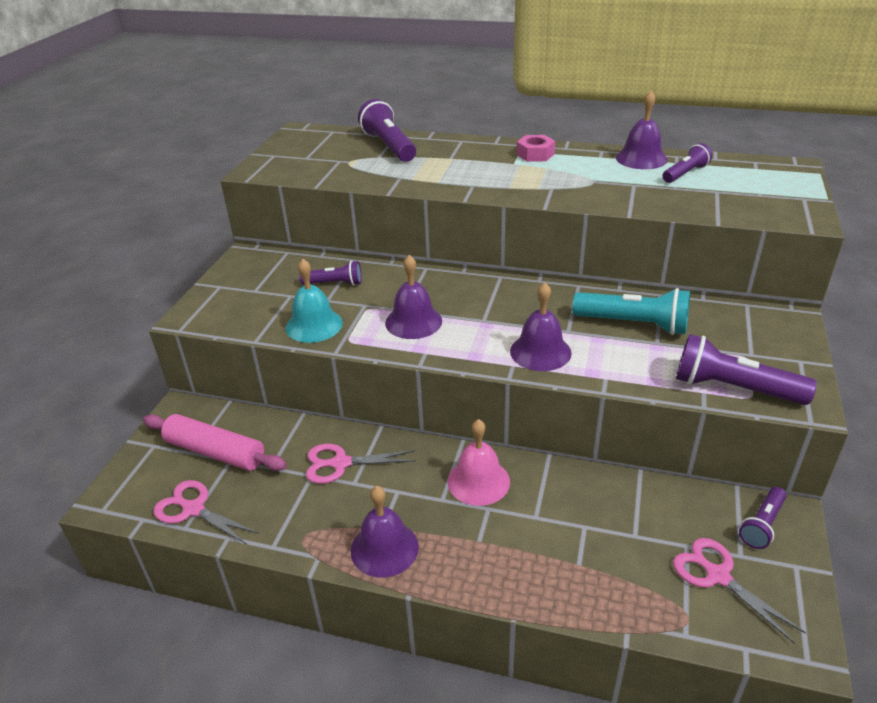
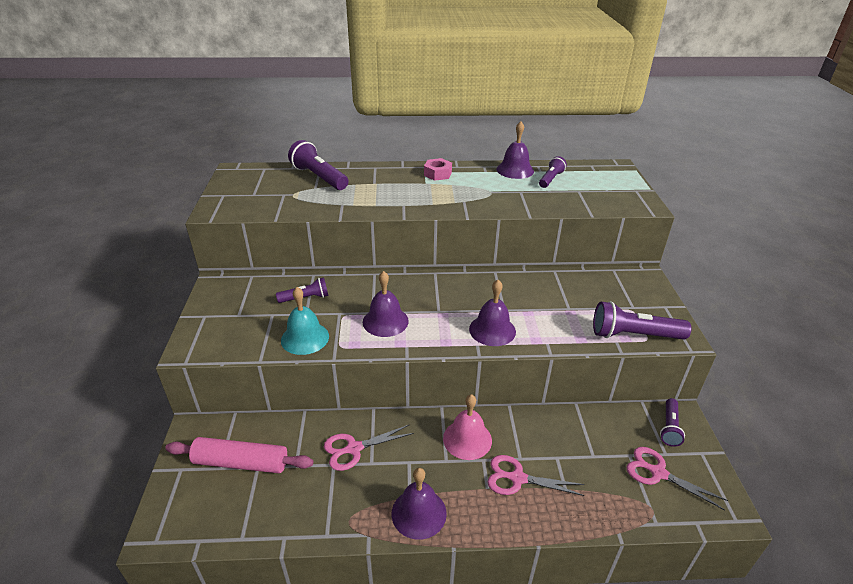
camera: 20 degrees left, 0 degrees up
pink scissors [154,480,259,545] -> pink scissors moved to [487,455,584,496]
turquoise flashlight [572,288,690,335] -> none

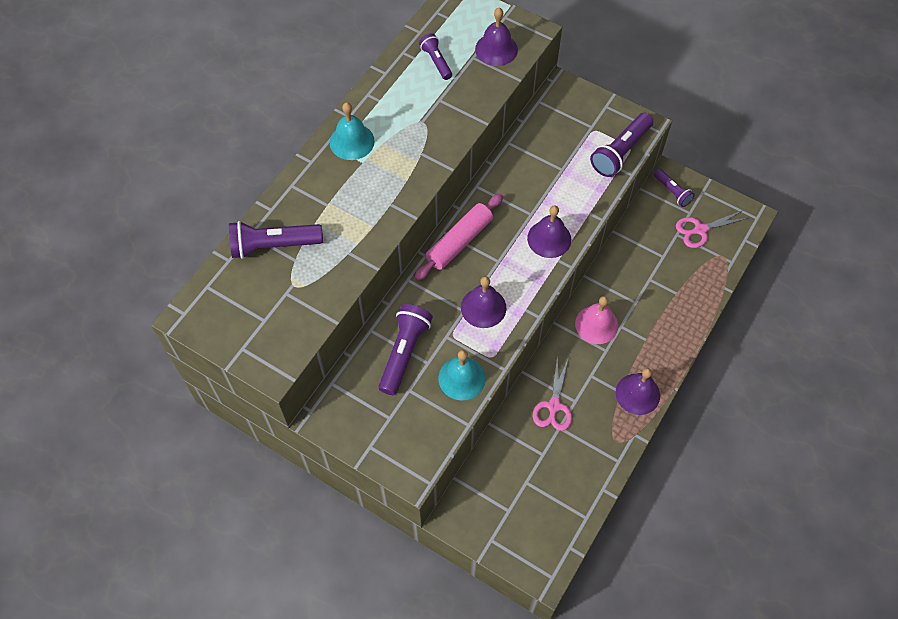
camera: 55 degrees left, 25 degrees up
pink rolling pin [165,437,313,473] -> pink rolling pin moved to [414,193,503,281]
purple flashlight [276,277,328,303] -> purple flashlight [379,304,433,395], size x1.67
pink nut [424,158,452,181] -> turquoise bell [329,102,375,160]
pink scissors [487,455,584,496] -> none
purple bell [496,121,534,179] -> purple bell moved to [475,8,518,66]

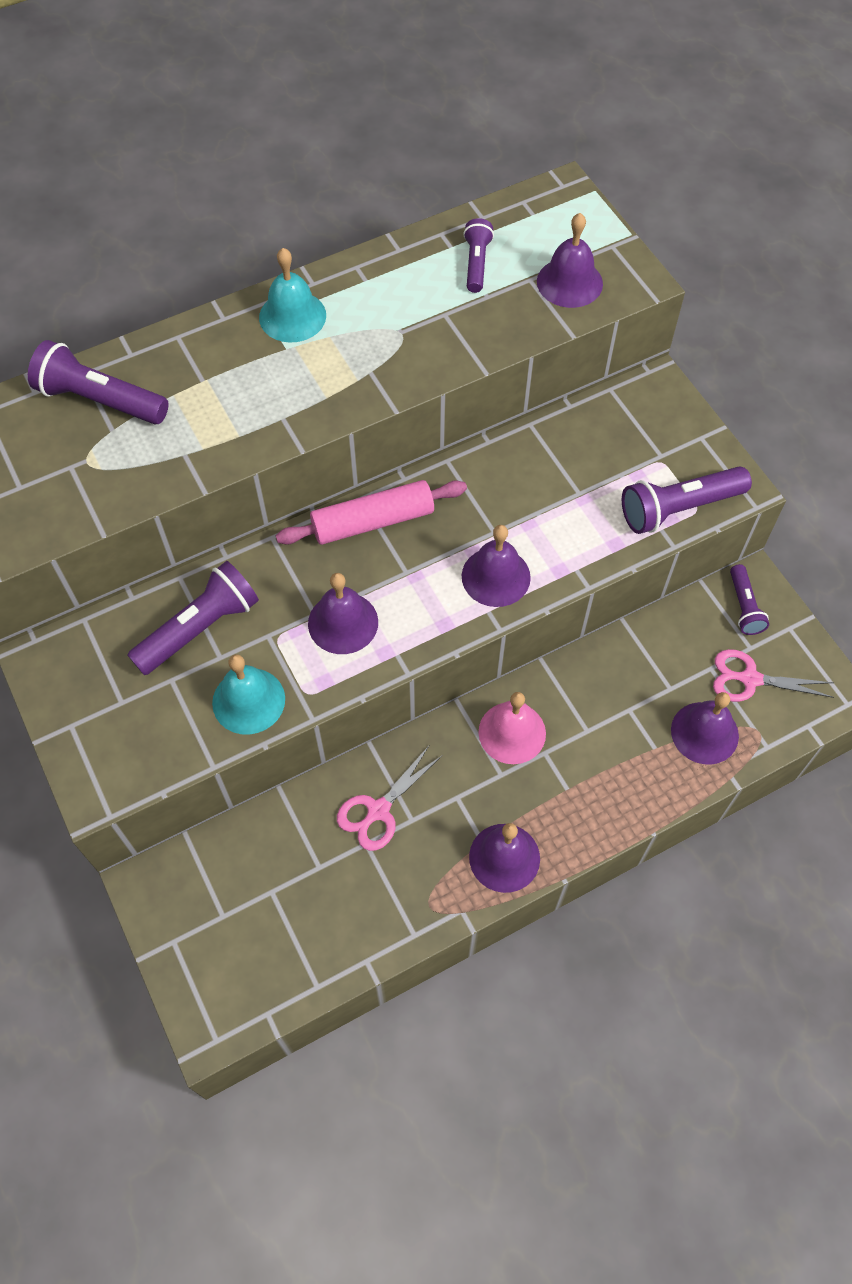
camera: 30 degrees right, 0 degrees up
none -> purple bell [671,692,739,765]

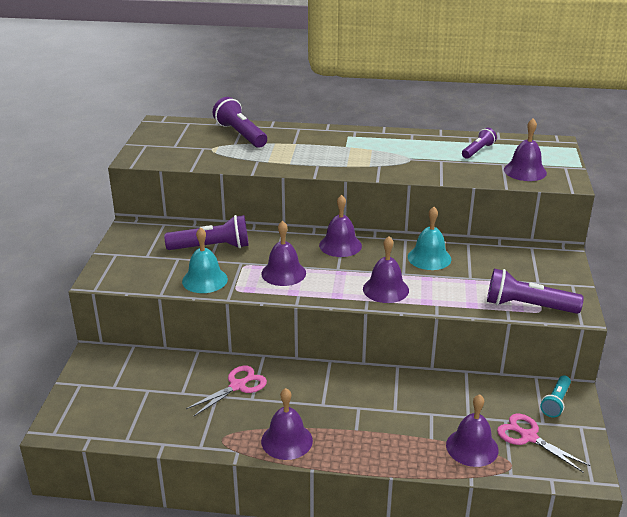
camera: 35 degrees right, 30 degrees down
turquoise bell [259,248,326,343] -> turquoise bell moved to [408,207,451,270]
pink rolling pin [276,480,467,545] -> purple bell [319,195,362,257]
pink scissors [337,746,443,851] -> pink scissors turned 150 degrees clockwise [186,366,267,416]
pink bell [478,692,546,764] -> none
purple flashlight [730,564,769,635] -> turquoise flashlight [540,375,571,417]

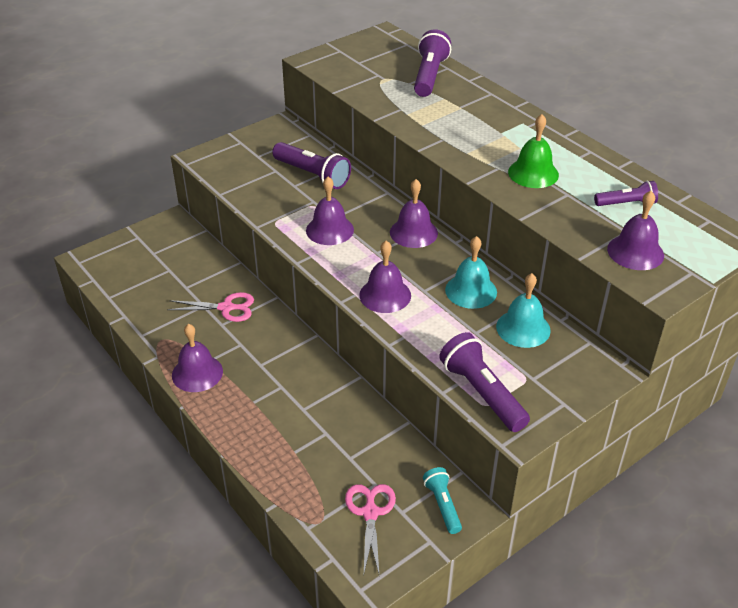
camera: 45 degrees right, 10 degrees up
turquoise bell [182,227,228,293] -> turquoise bell moved to [496,273,551,348]
purple bell [446,394,499,467] -> none
turquoise flashlight [540,375,571,417] -> turquoise flashlight turned 90 degrees clockwise [423,467,462,534]
none -> green bell [508,114,559,188]

